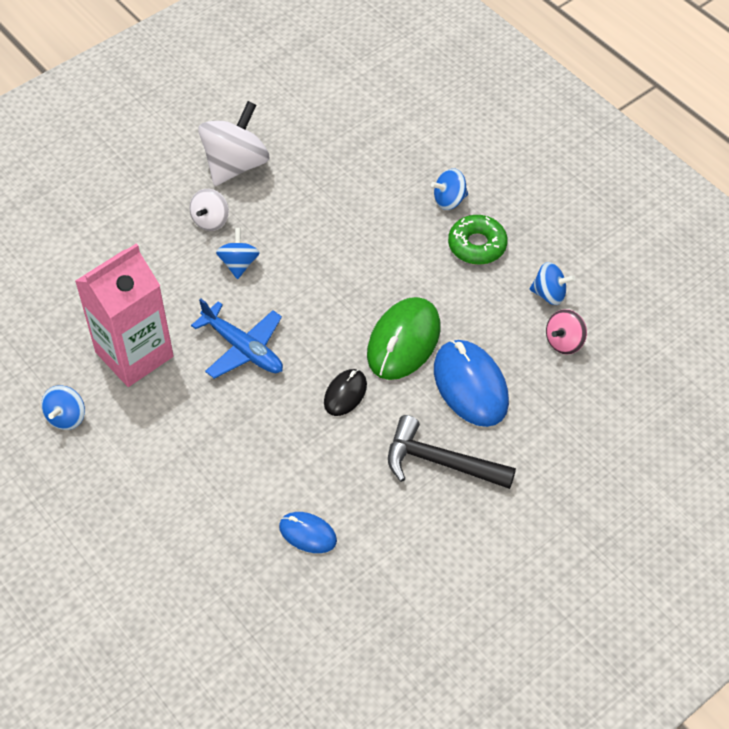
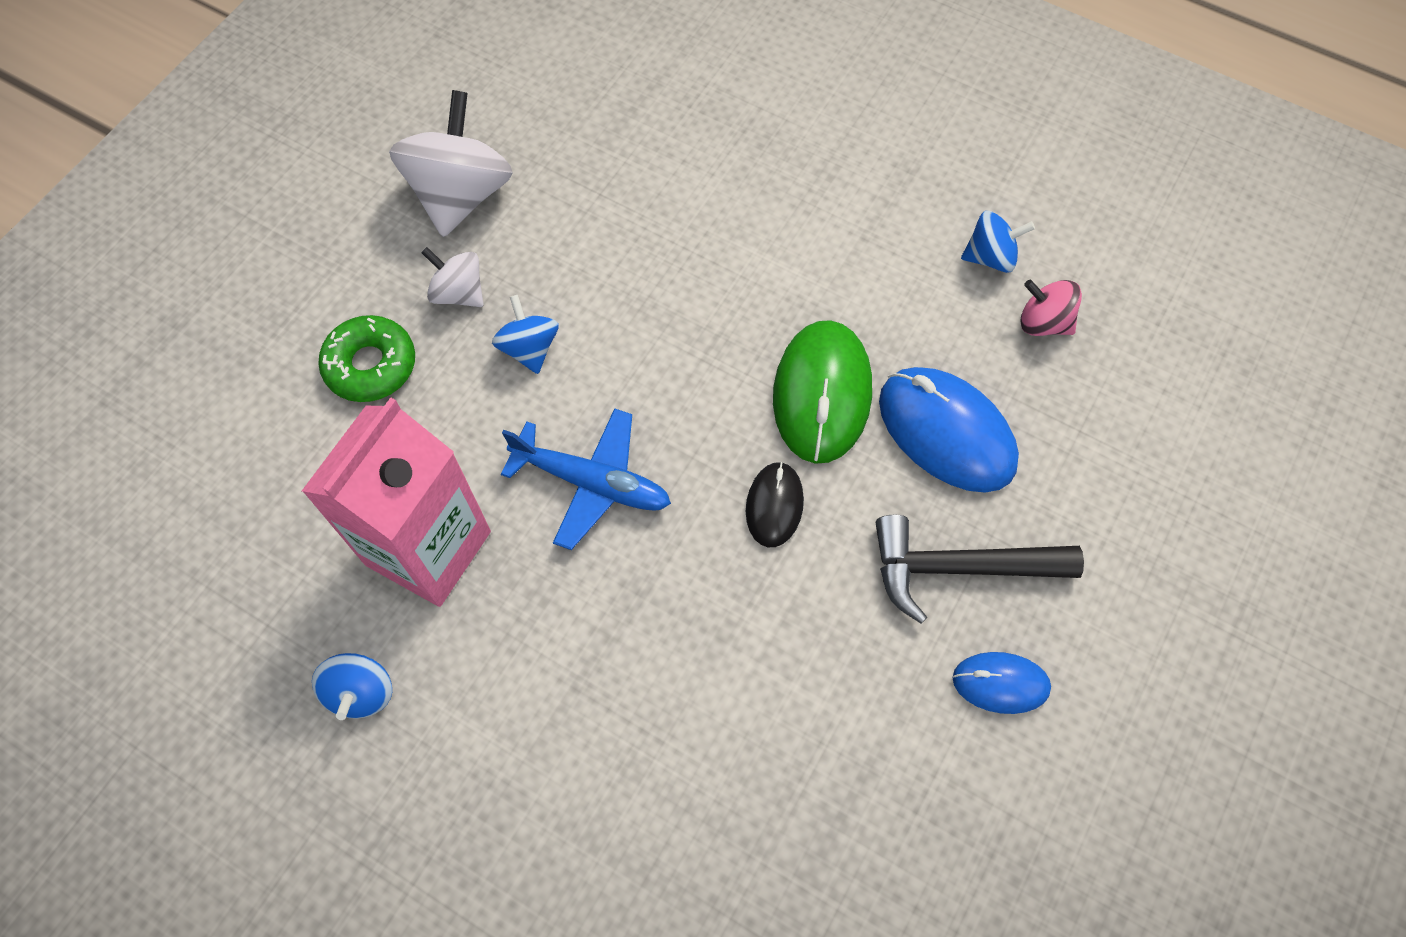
camera: 20 degrees left, 10 degrees up
white spinning top [190,189,229,231] -> white spinning top turned 120 degrees clockwise [421,247,483,307]
blue mouse [279,512,337,553] -> blue mouse moved to [953,652,1051,714]
blue spinning top [431,168,468,210] -> none
green donut [448,215,508,265] -> green donut moved to [318,315,415,402]
pink spinning top [546,309,587,355] -> pink spinning top turned 90 degrees clockwise [1020,280,1082,336]

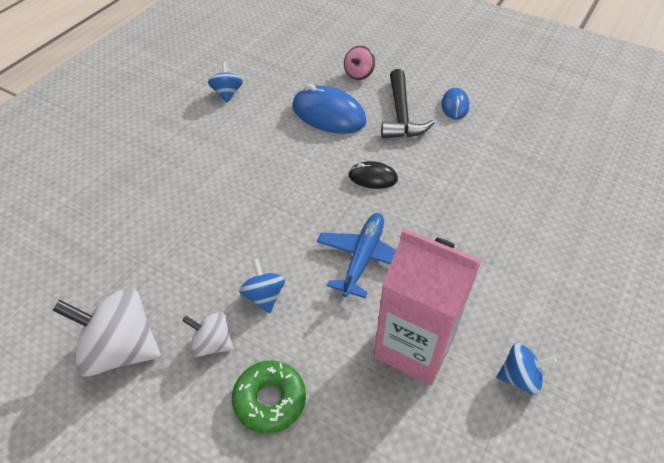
camera: 90 degrees left, 15 degrees down
white spinning top [421,247,483,307] -> white spinning top turned 75 degrees clockwise [183,312,233,357]
blue spinning top [492,295,559,374] -> blue spinning top turned 90 degrees clockwise [239,259,285,313]
green mouse [773,320,872,464] -> none
blue mouse [879,367,1019,493] -> blue mouse turned 75 degrees clockwise [293,84,366,134]
pink spinning top [1020,280,1082,336] -> pink spinning top moved to [344,45,375,80]

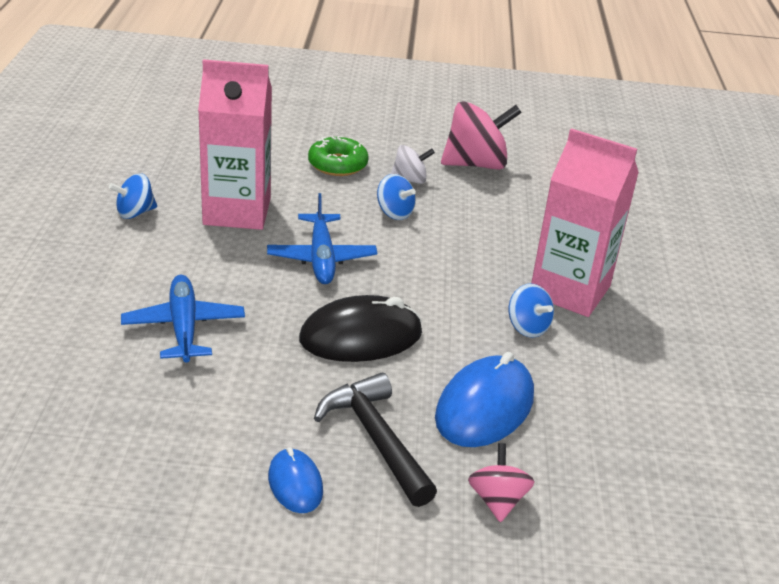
camera: 150 degrees right, 15 degrees down
white spinning top [53,288,161,377] -> pink spinning top [441,101,522,170]
blue spinning top [208,62,243,103] -> blue spinning top moved to [509,283,554,337]
blue mouse [293,84,366,134] -> blue mouse turned 60 degrees counterclockwise [435,352,534,447]
black mouse [349,161,398,189] -> black mouse [299,295,422,362], size x1.81
none -> blue plane [121,275,245,363]
none -> pink carton [531,128,639,317]

